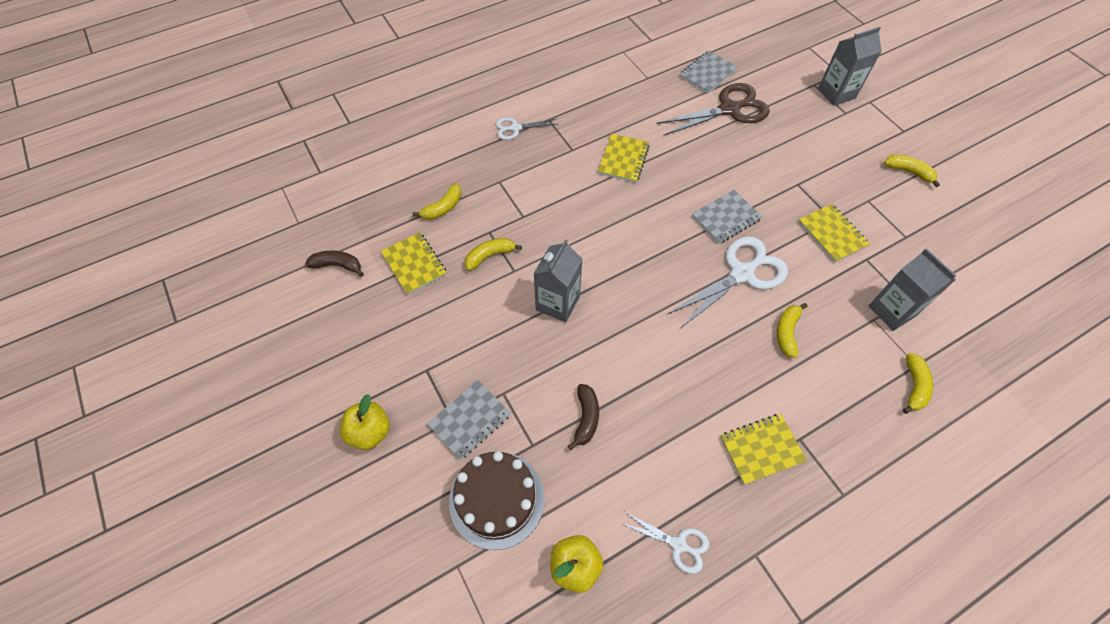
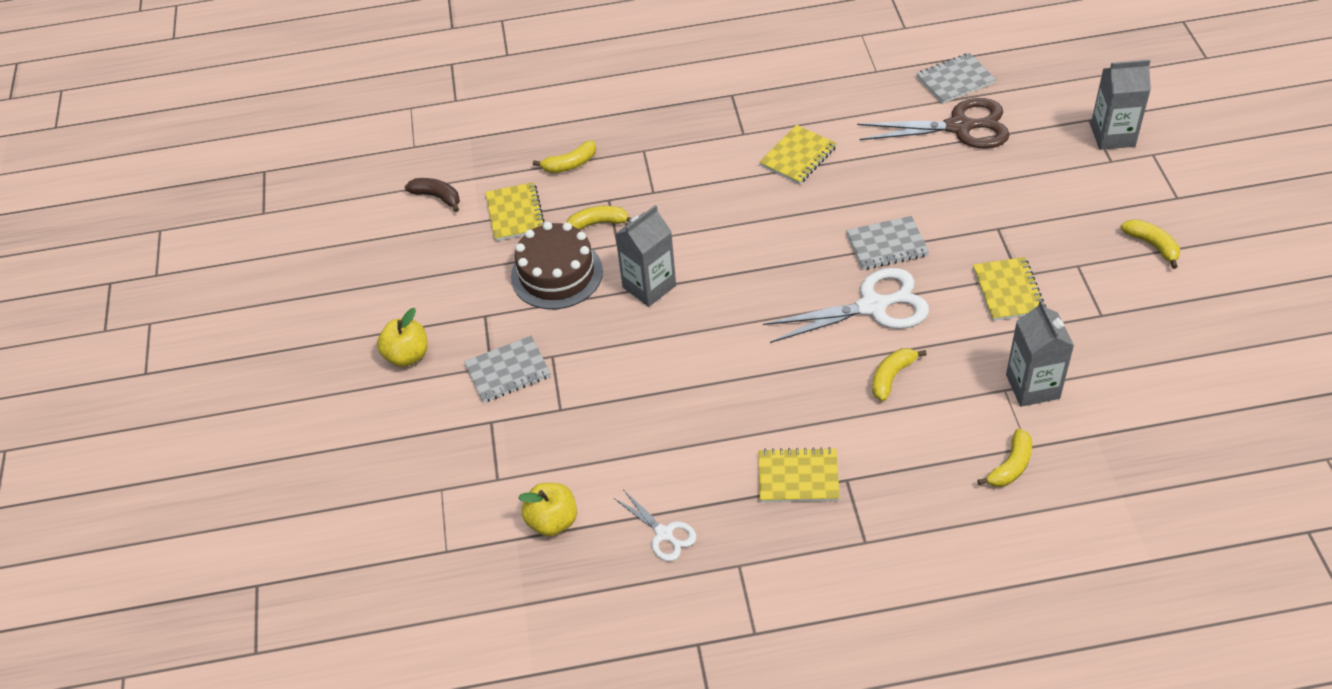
camera: 25 degrees right, 10 degrees down
brown cake [449,451,545,550] -> brown cake moved to [511,222,603,309]
white scissors [495,117,558,140] -> none
brown banana [568,384,599,450] -> none

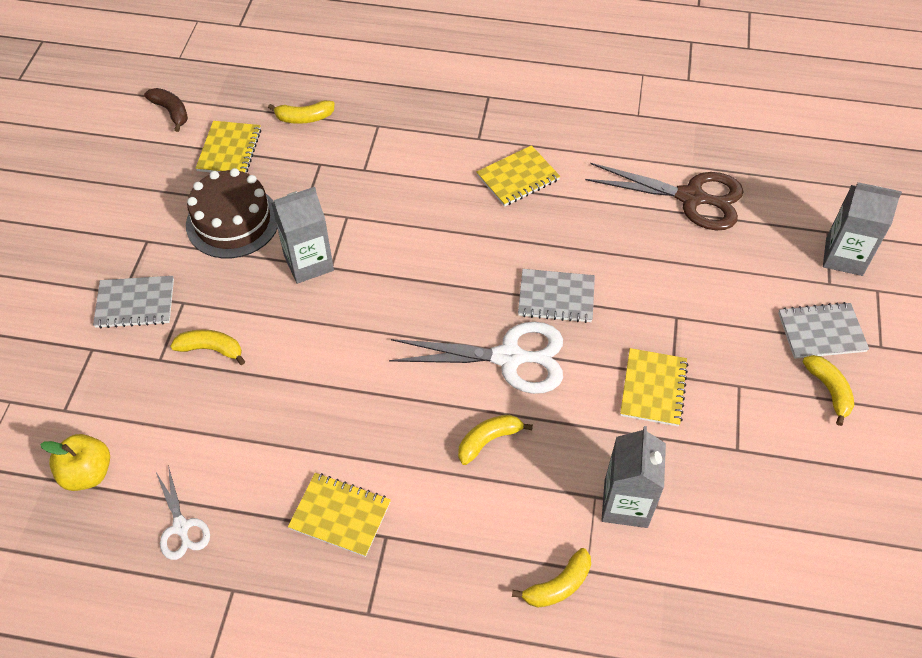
camera: 15 degrees right, 5 degrees up
yellow apple [377,308,428,367] -> none
yellow banana [566,205,632,230] -> yellow banana moved to [170,330,245,365]
grey notebook [917,53,996,104] -> grey notebook moved to [778,302,869,359]

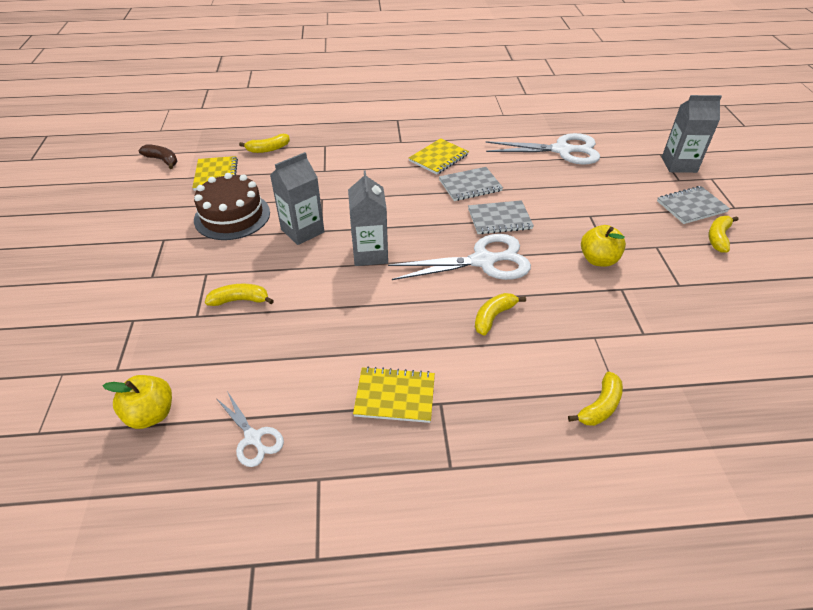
camera: 15 degrees left, 10 degrees down
grey notebook [93,276,174,328] -> grey notebook moved to [439,167,503,201]
brown scissors [585,163,744,230] -> white scissors [486,133,600,165]
grey carton [601,426,666,528] -> grey carton moved to [348,170,388,266]
yellow notebook [620,348,688,426] -> yellow apple [581,225,626,267]
yellow banana [803,355,854,426] -> yellow banana turned 120 degrees counterclockwise [708,216,738,253]

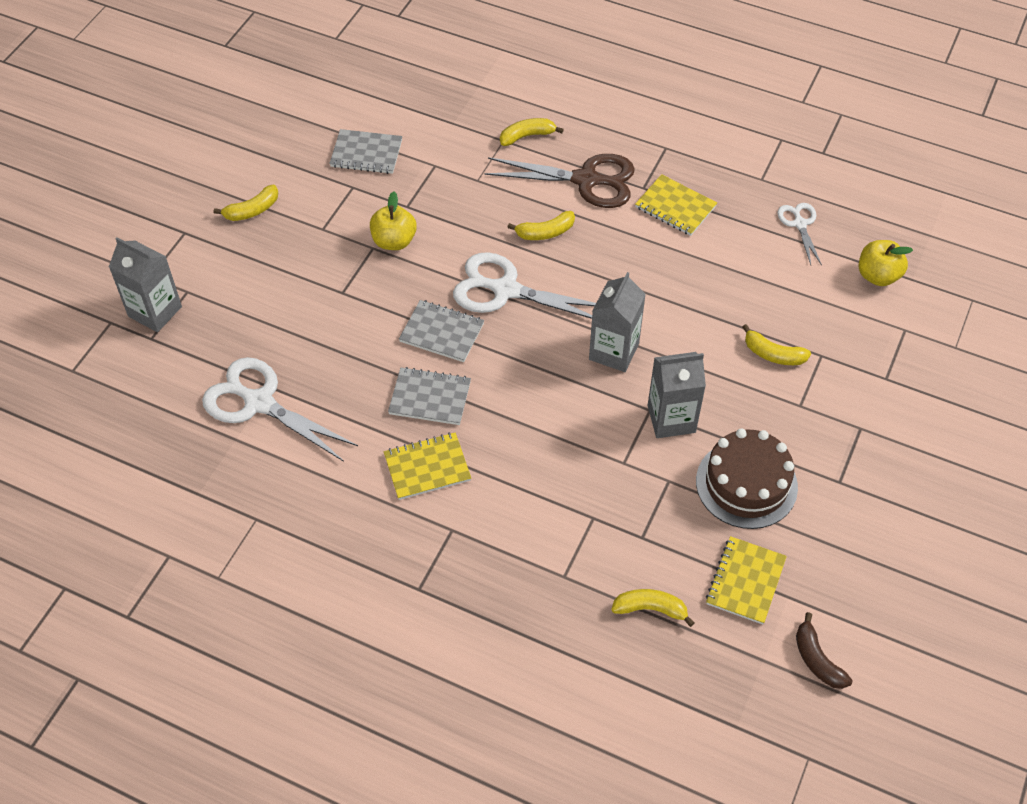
camera: 150 degrees left, 10 degrees up
grey notebook [657,186,730,224] -> grey notebook moved to [329,129,402,174]
none -> brown scissors [485,154,635,208]

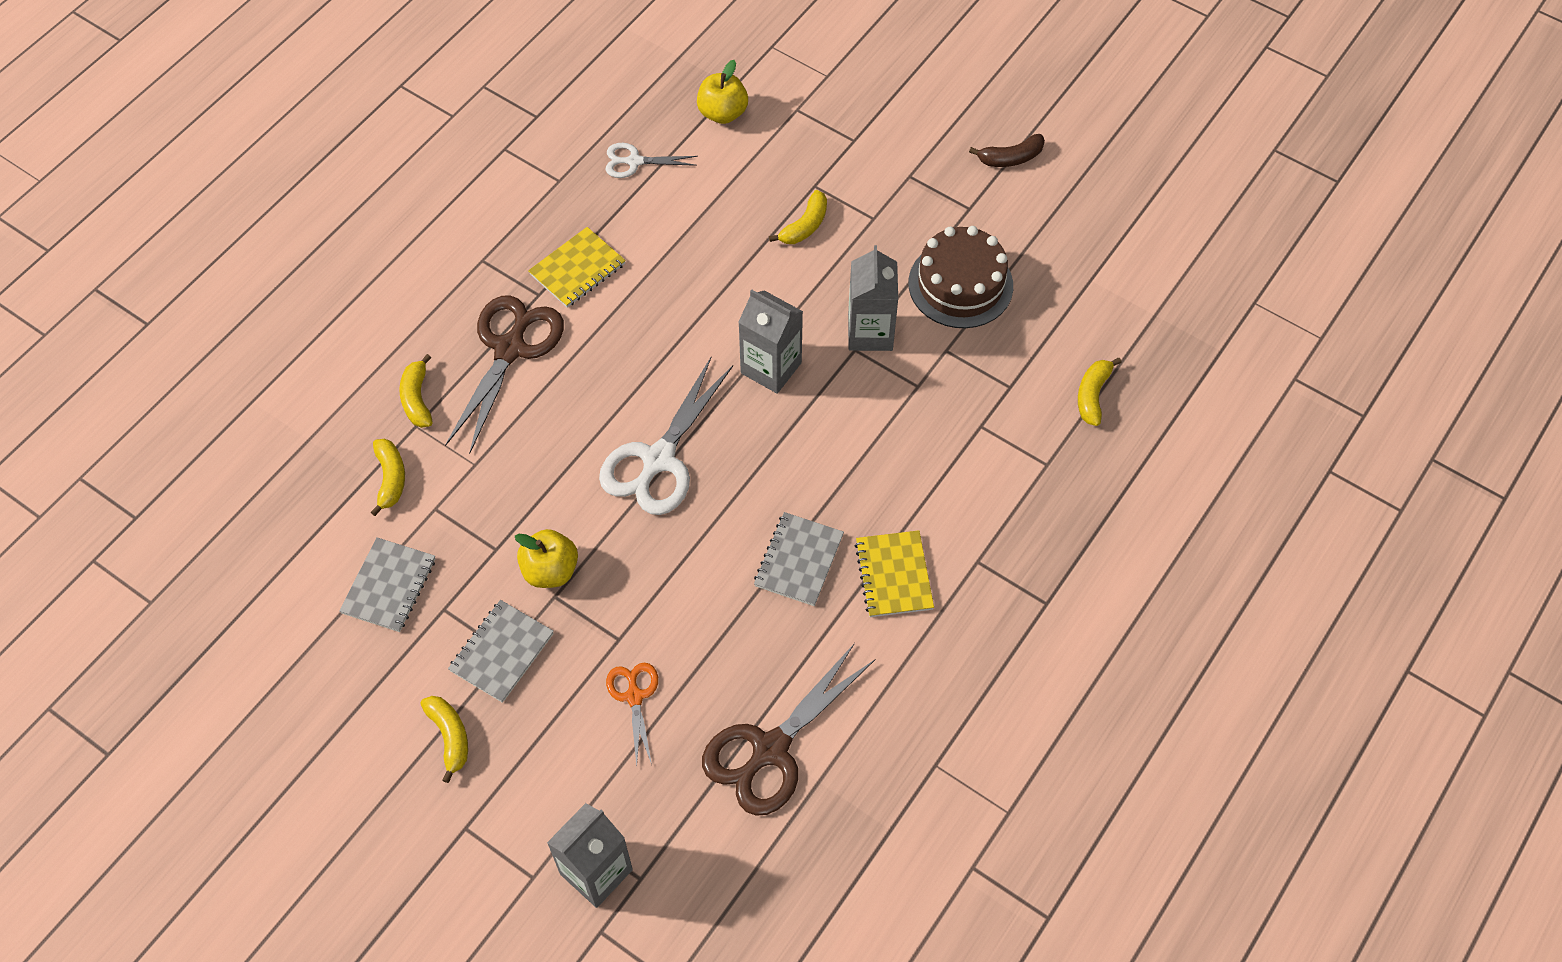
camera: 80 degrees left, 5 degrees up
white scissors [202,357,358,462] -> brown scissors [702,643,875,816]
grey notebook [399,300,484,362] -> grey notebook moved to [448,600,554,703]
yellow banana [507,211,575,240] -> yellow banana moved to [371,439,405,516]
yellow notebook [706,536,787,625] -> none
brown banana [796,612,852,689] -> brown banana moved to [969,134,1045,167]
none -> orange scissors [606,663,658,766]

